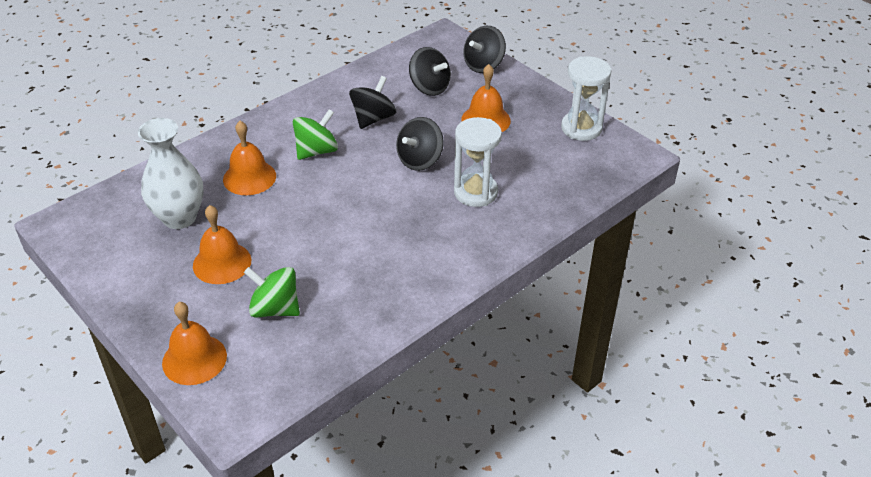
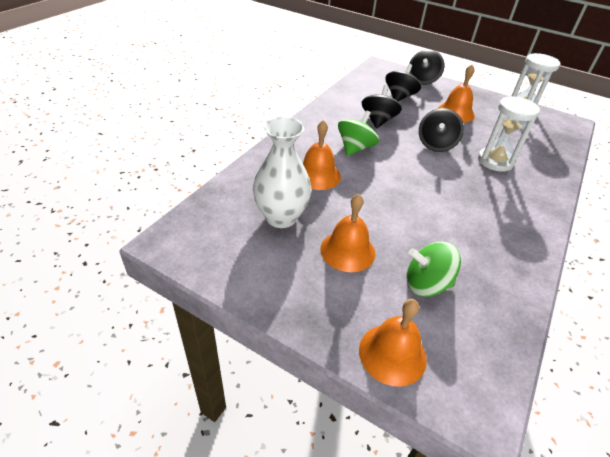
camera: 20 degrees left, 0 degrees up
black spinning top [409,47,451,96] -> black spinning top turned 90 degrees counterclockwise [385,64,421,101]

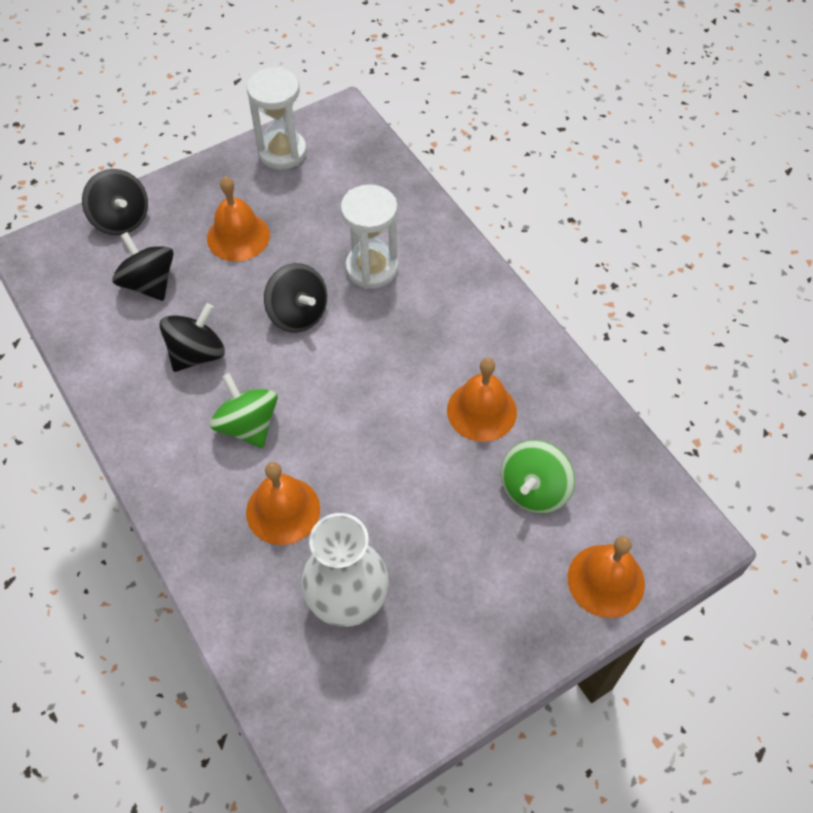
camera: 60 degrees left, 15 degrees up
orange bell [321,194,375,272] -> orange bell moved to [447,358,517,442]
black spinning top [362,85,402,129] -> black spinning top turned 90 degrees clockwise [160,303,225,372]

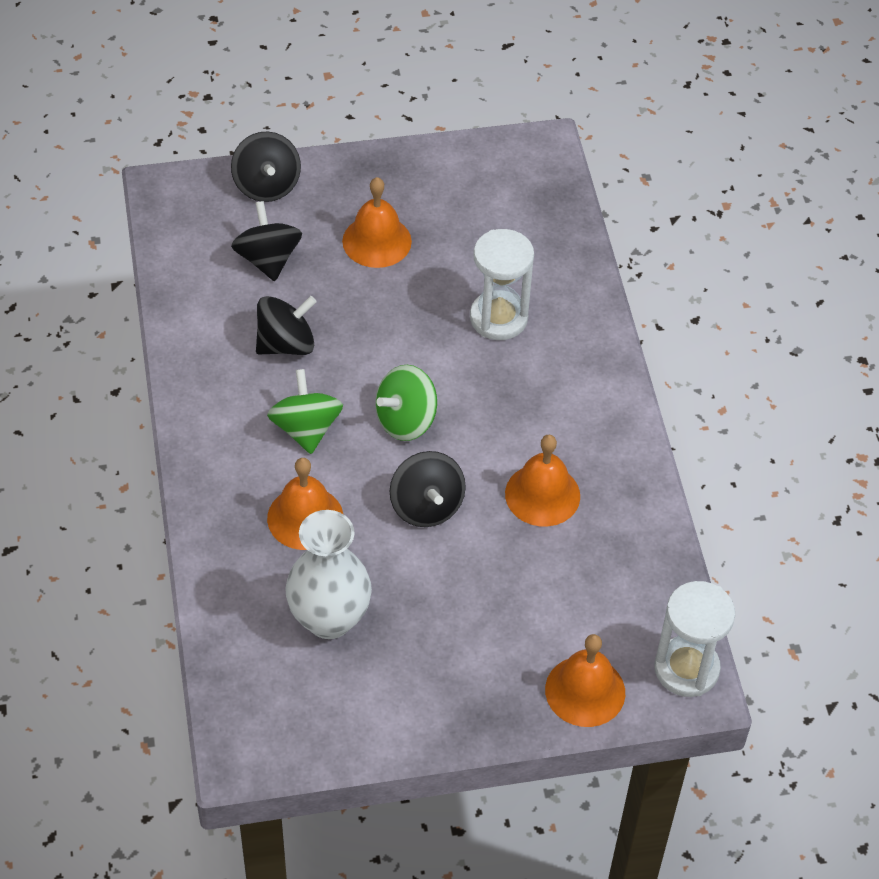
camera: 20 degrees right, 5 degrees down
white hourglass [247,67,307,170] -> white hourglass moved to [654,581,735,697]
black spinning top [264,263,327,332] -> black spinning top moved to [390,451,466,527]
green spinning top [501,440,575,514] -> green spinning top moved to [375,365,437,441]

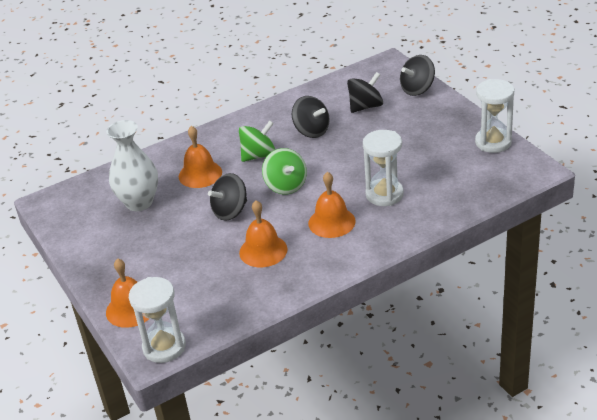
camera: 75 degrees right, 15 degrees down
orange bell [342,177,412,268] -> orange bell moved to [308,172,356,238]
green spinning top [375,365,437,441] -> green spinning top turned 150 degrees counterclockwise [262,148,307,194]
none -> white hourglass [475,79,514,153]

